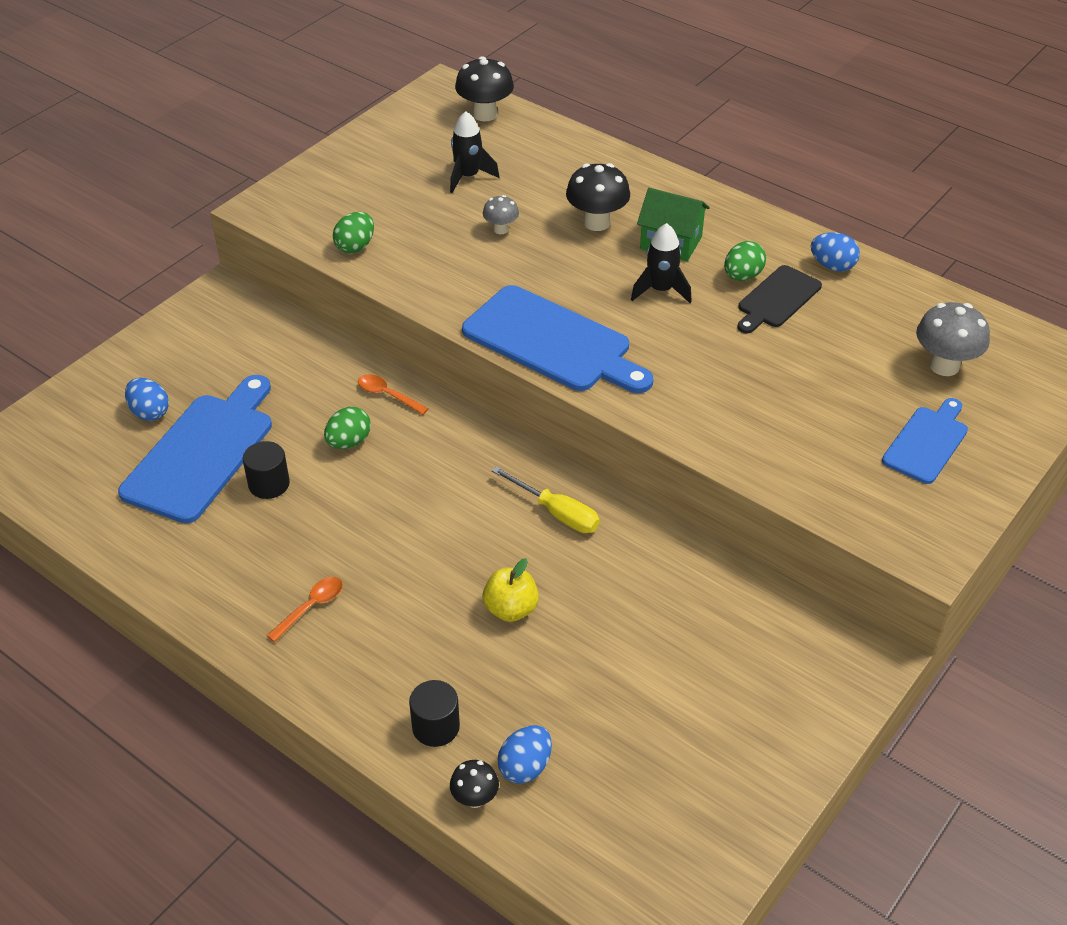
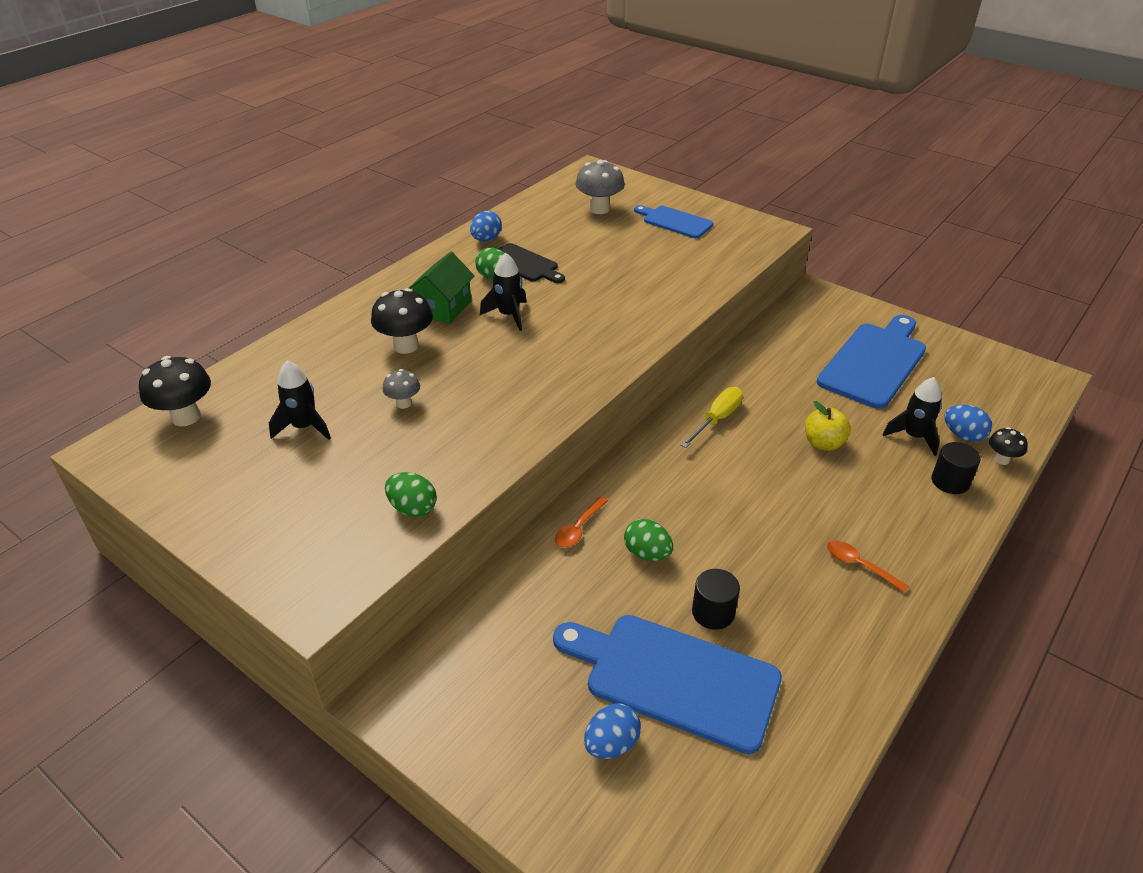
camera: 90 degrees left, 5 degrees down
blue cutting board [462,285,653,393] -> blue cutting board moved to [817,315,926,409]
none -> black rocket [882,377,942,456]

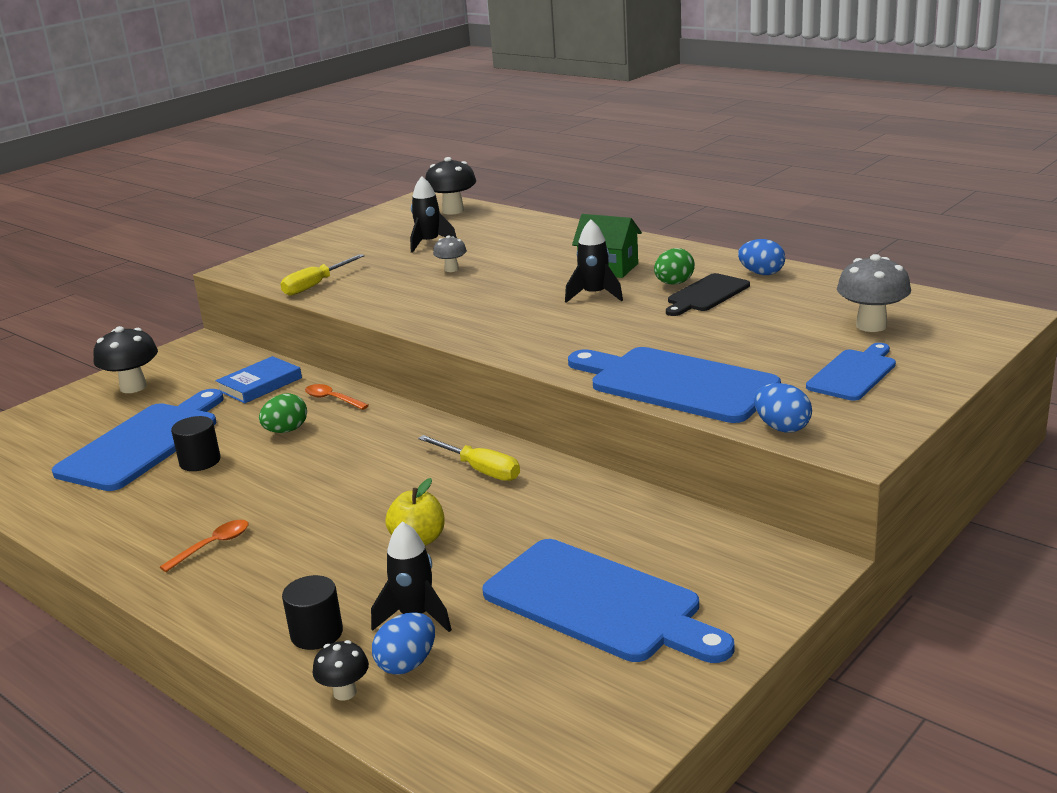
camera: 95 degrees right, 15 degrees down
black mushroom [371,288,433,354] -> black mushroom moved to [93,326,158,393]
green egg [385,472,437,517] -> yellow screwdriver [280,254,365,296]
blue egg [584,703,641,759] -> blue egg moved to [754,383,812,433]
none -> blue book [215,356,302,403]
none -> blue cutting board [568,347,781,423]

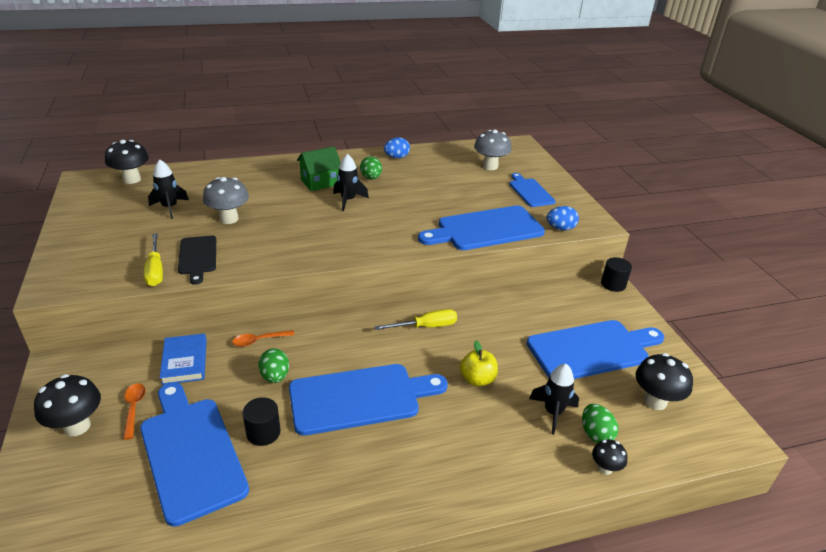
camera: 60 degrees left, 10 degrees up
orange spoon [160,520,248,572] -> orange spoon moved to [123,383,145,440]
black cylinder [282,575,343,650] -> black cylinder moved to [601,257,632,292]
blue egg [372,612,435,675] -> green egg [582,404,618,443]
grey mushroom [433,235,467,272] -> grey mushroom [203,177,249,224], size x1.76
black cutting board [666,273,750,316] -> black cutting board moved to [178,235,216,285]
none -> blue cutting board [289,364,448,436]
none -> black mushroom [636,353,693,410]

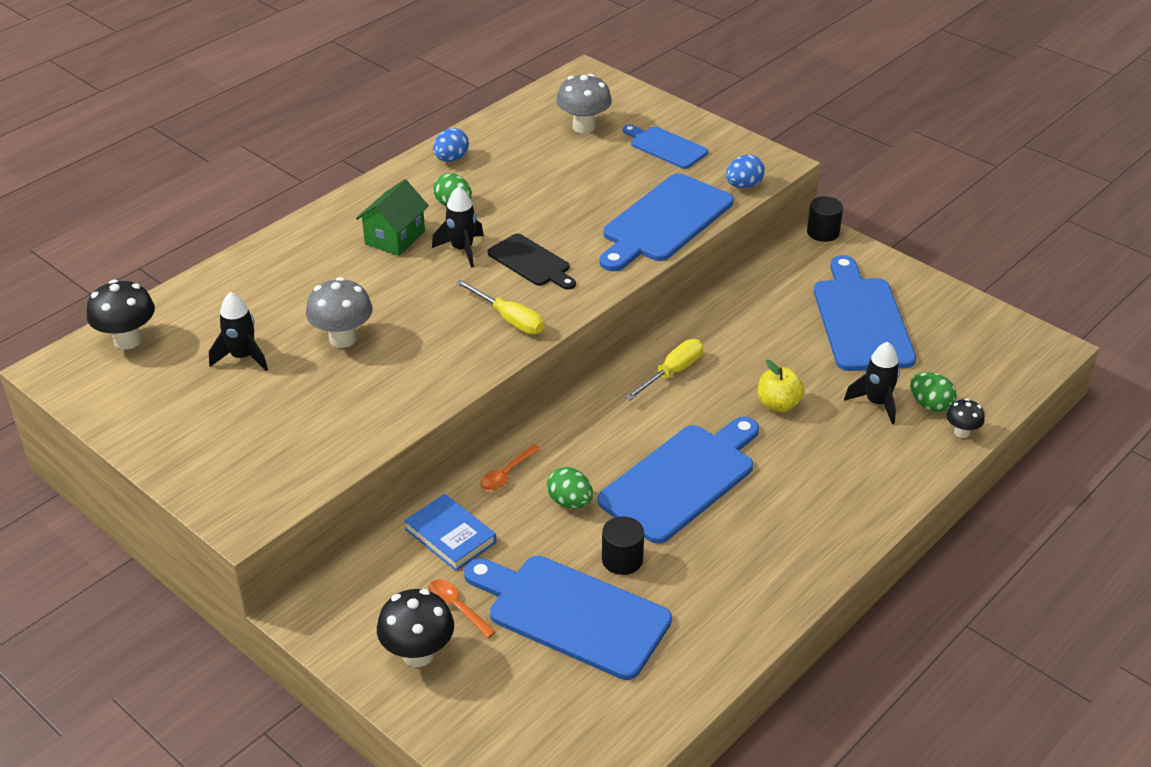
camera: 30 degrees left, 5 degrees up
yellow screwdriver [144,233,163,286] -> yellow screwdriver moved to [456,279,544,334]
black cutting board [178,235,216,285] -> black cutting board moved to [488,233,576,290]
blue cutting board [527,320,664,379] -> blue cutting board turned 45 degrees counterclockwise [814,255,916,371]
black mushroom [636,353,693,410] -> none

